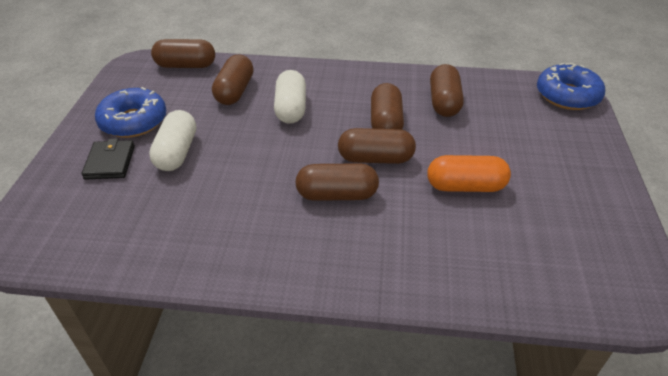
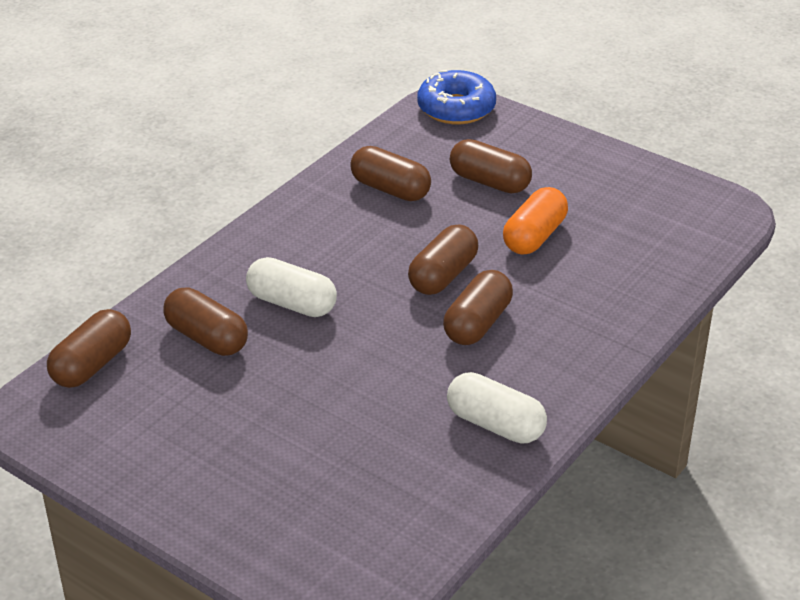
camera: 60 degrees left, 5 degrees down
black wallet [81,139,135,180] -> none
blue donut [95,87,166,138] -> none
white capsule [149,110,196,171] -> white capsule moved to [447,372,547,444]
brown capsule [371,83,404,130] -> brown capsule moved to [450,139,532,194]

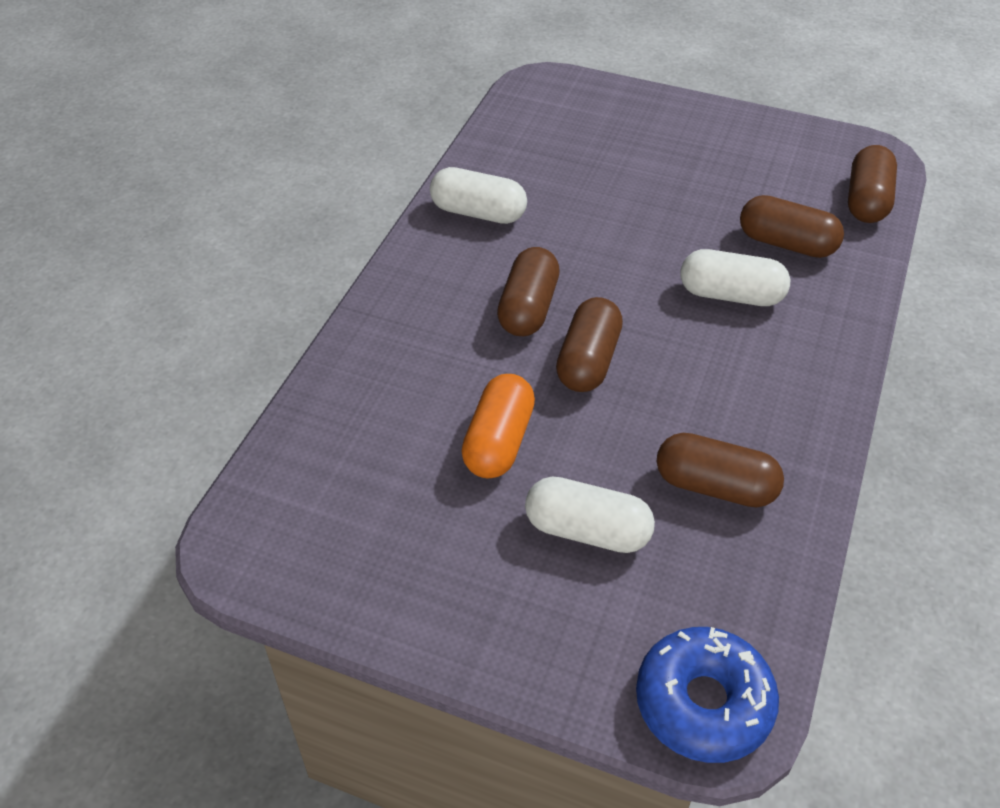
camera: 165 degrees right, 10 degrees up
brown capsule [450,139,532,194] -> white capsule [525,477,655,553]

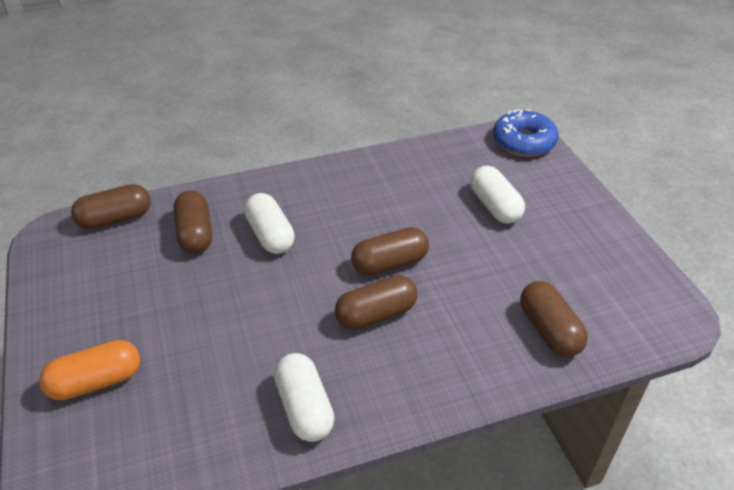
camera: 130 degrees left, 5 degrees down
orange capsule [461,374,535,478] -> orange capsule moved to [39,340,140,401]
brown capsule [657,433,784,507] -> brown capsule moved to [520,281,588,357]

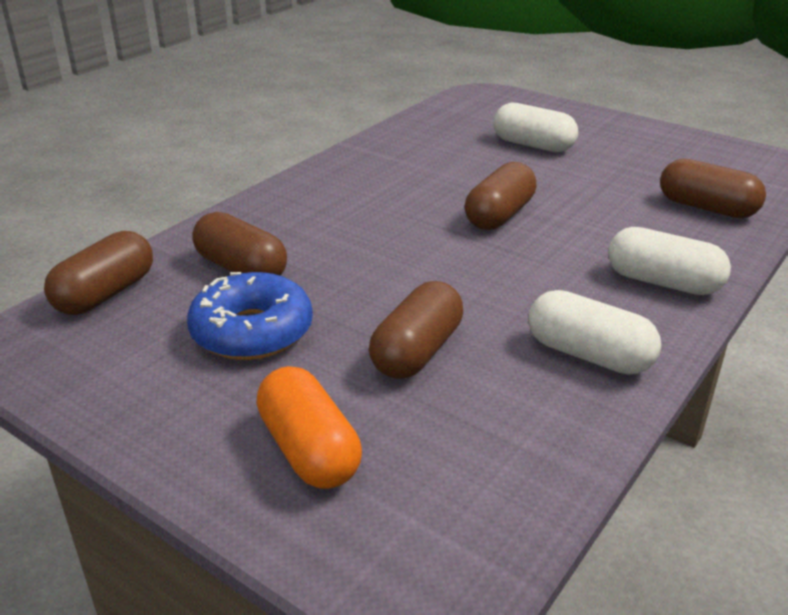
camera: 35 degrees left, 10 degrees down
orange capsule [39,340,140,401] -> orange capsule turned 60 degrees counterclockwise [256,366,362,489]
white capsule [244,193,295,254] -> white capsule moved to [608,227,731,295]
brown capsule [335,275,417,330] -> brown capsule moved to [369,281,463,379]
blue donut [493,109,558,157] -> blue donut moved to [187,272,313,360]

